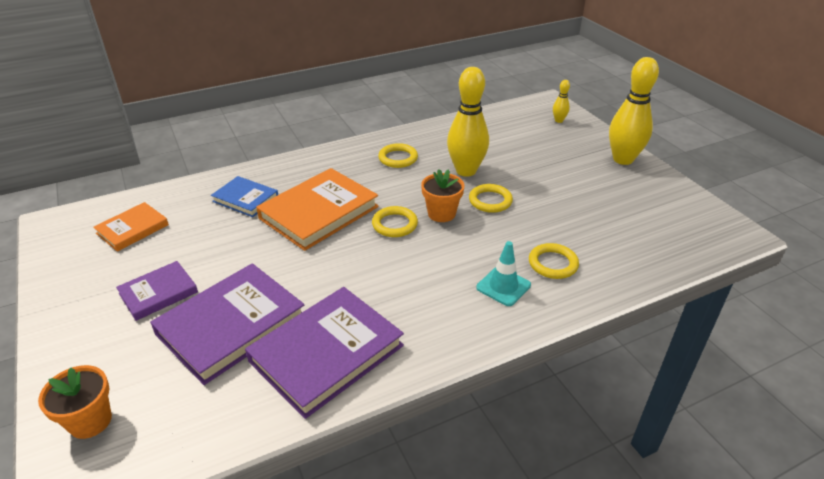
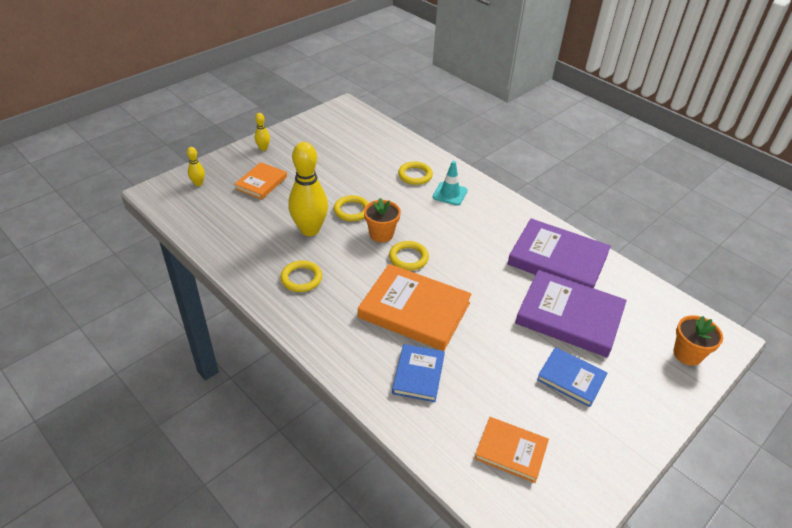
camera: 110 degrees left, 5 degrees up
purple book [116,261,198,321] -> blue book [537,347,608,407]
yellow bowling pin [609,57,659,165] -> yellow bowling pin [255,113,270,151], size x0.45
none -> orange book [234,162,287,200]

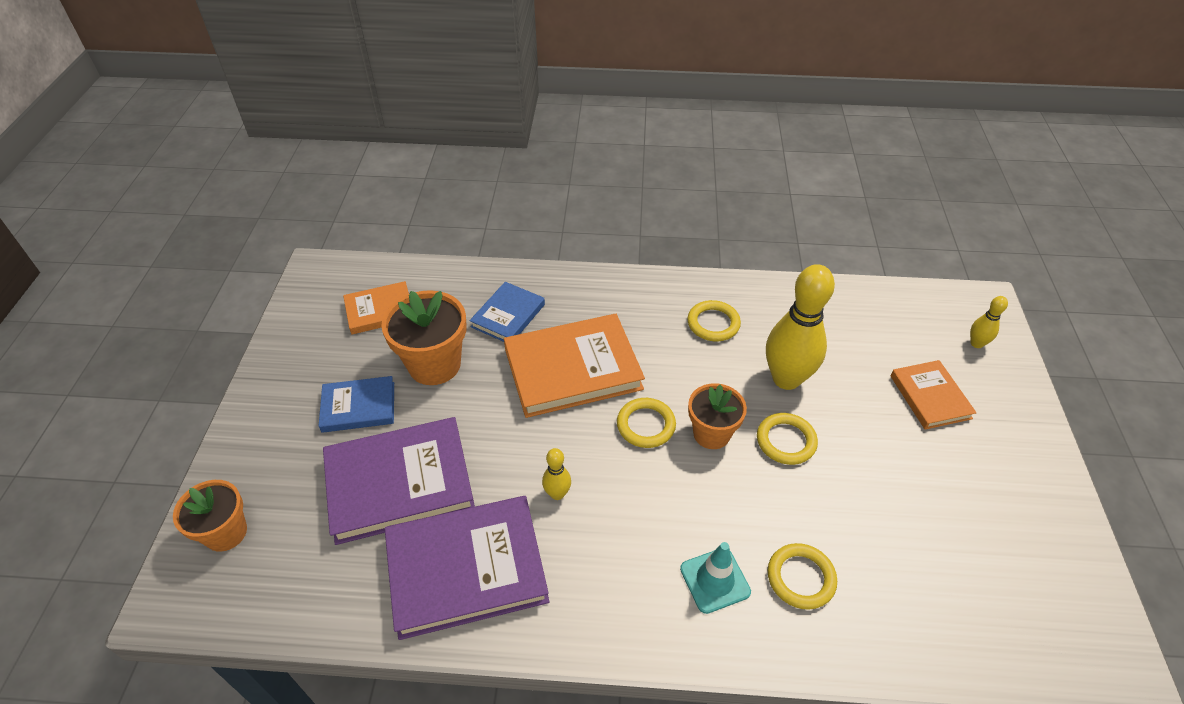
camera: 140 degrees right, 5 degrees up
yellow bowling pin [255,113,270,151] -> yellow bowling pin moved to [542,448,571,500]
blue book [392,344,445,402] -> blue book turned 60 degrees clockwise [470,282,545,342]
none -> orange flower pot [381,290,466,385]

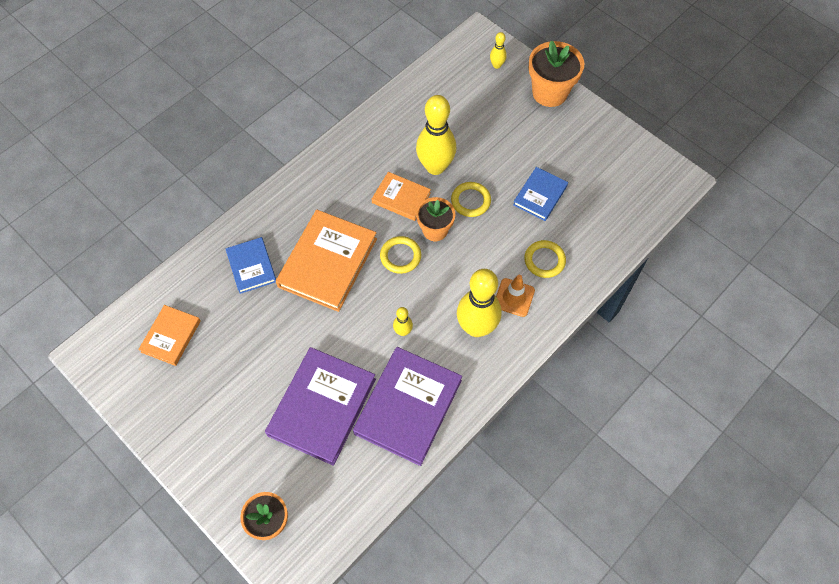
camera: 50 degrees left, 15 degrees up
blue book [319,376,394,433] -> blue book moved to [513,167,568,221]
orange flower pot [381,290,466,385] -> orange flower pot moved to [528,40,585,107]
turquoise traffic cone [680,542,751,614] -> orange traffic cone [496,275,535,317]
yellow ring [687,300,741,341] -> none
orange book [891,360,977,430] -> orange book moved to [372,172,431,221]
none -> yellow bowling pin [457,269,502,337]

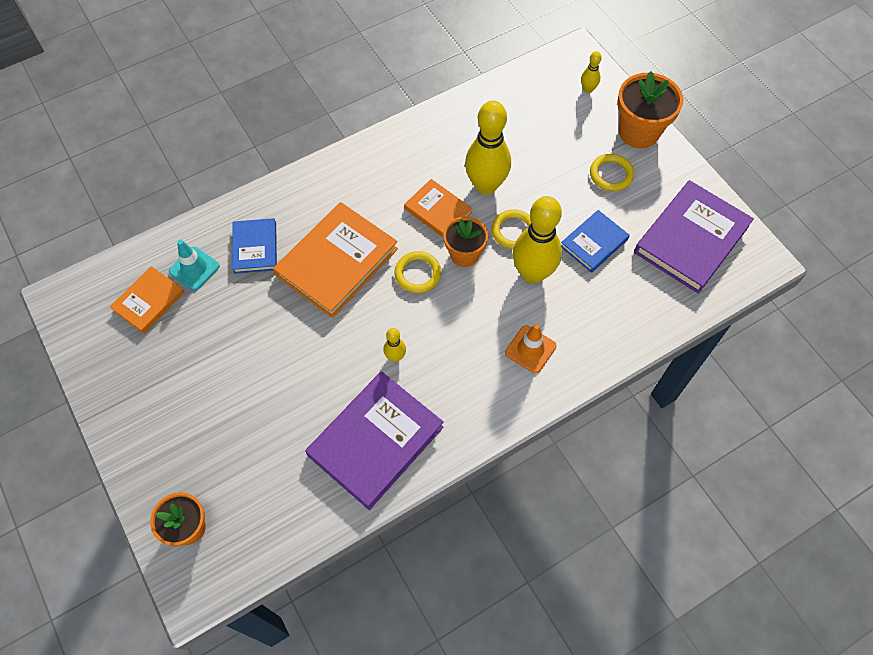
camera: 15 degrees right, 0 degrees up
purple book [265,347,376,466] -> purple book moved to [634,180,754,294]
yellow bowling pin [457,269,502,337] -> yellow bowling pin moved to [513,196,562,284]
yellow ring [524,240,566,278] -> yellow ring moved to [590,154,634,191]
none -> turquoise traffic cone [169,240,220,291]

